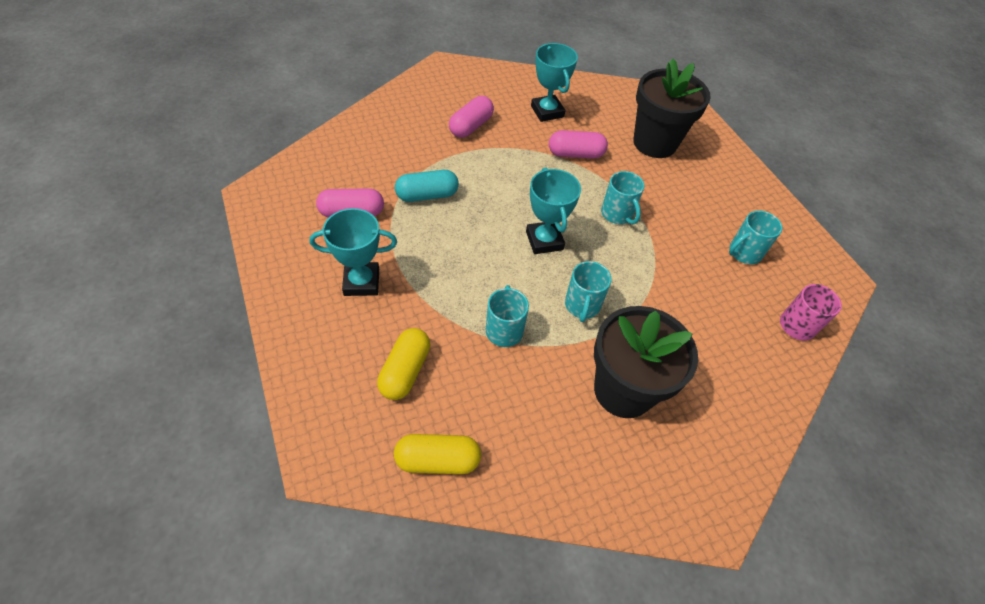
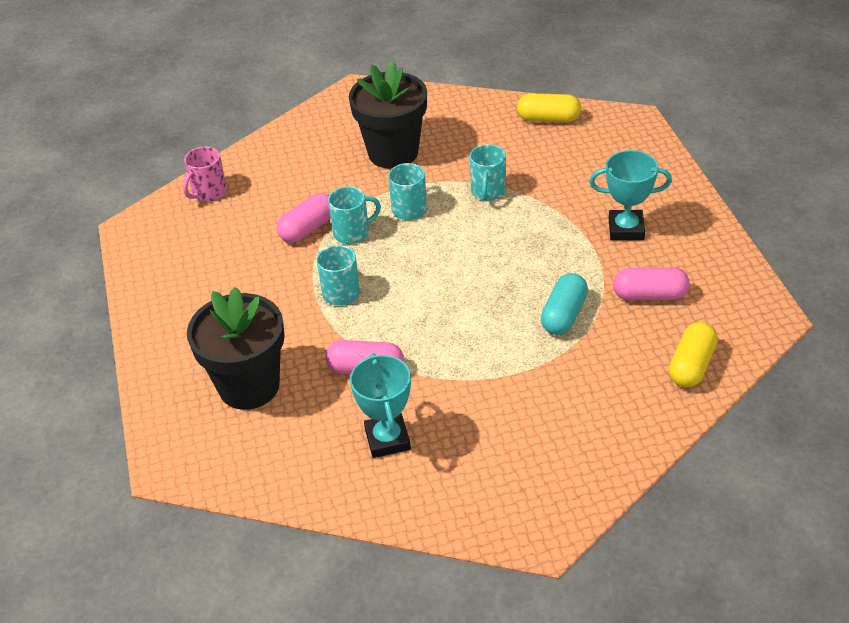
camera: 165 degrees left, 10 degrees down
yellow capsule [377,328,430,400] -> yellow capsule moved to [669,322,718,387]
turquoise capsule [395,170,459,202] -> turquoise capsule turned 60 degrees counterclockwise [541,273,588,335]
pink capsule [449,96,494,138] -> pink capsule moved to [277,193,331,243]
turquoise trophy [526,168,581,254] -> none
turquoise mug [729,210,782,264] -> turquoise mug moved to [328,186,381,244]

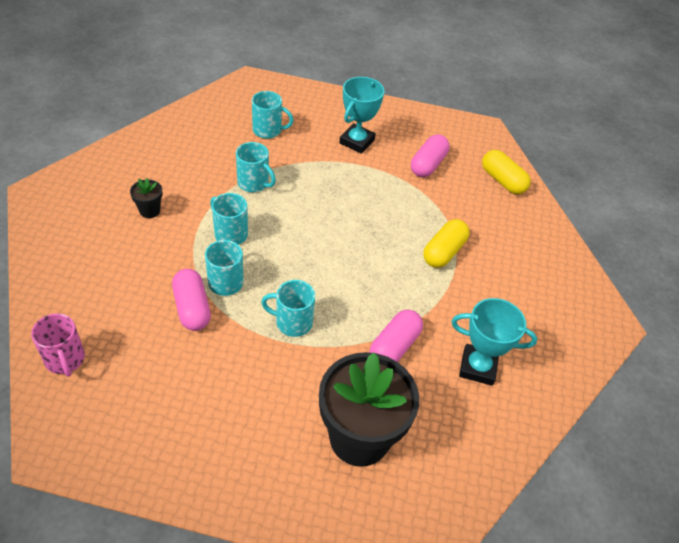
camera: 70 degrees left, 5 degrees up
black flower pot [349,61,427,169] -> black flower pot [130,178,162,218], size x0.41
yellow capsule [517,93,581,122] -> yellow capsule moved to [423,219,470,268]
turquoise capsule [541,273,588,335] -> none
none -> turquoise mug [252,91,294,139]

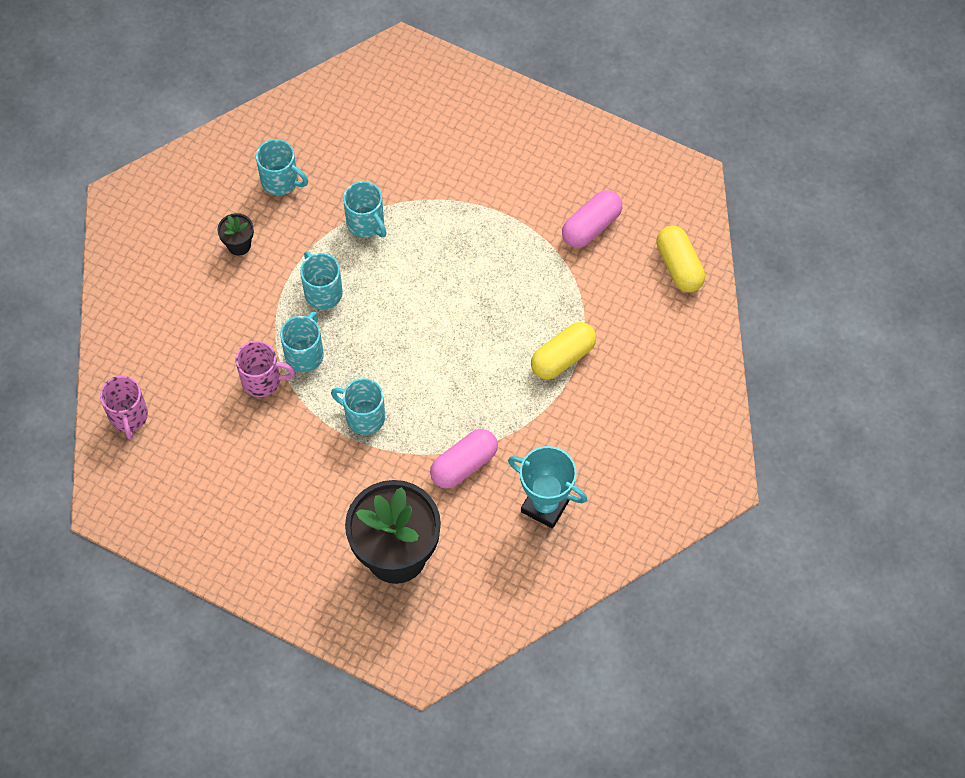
camera: 20 degrees right, 15 degrees up
pink capsule [172,269,211,331] -> pink mug [236,341,295,397]
turquoise mug [252,91,294,139] -> turquoise mug moved to [256,139,308,196]
turquoise trophy [339,77,384,154] -> none

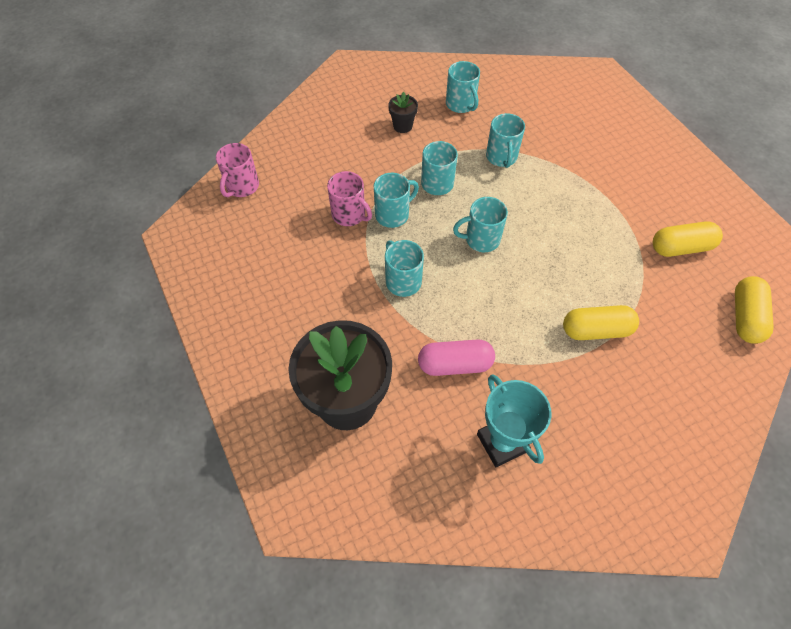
camera: 35 degrees right, 5 degrees down
pink capsule [562,190,622,248] -> yellow capsule [653,221,723,257]
none -> turquoise mug [453,197,508,252]

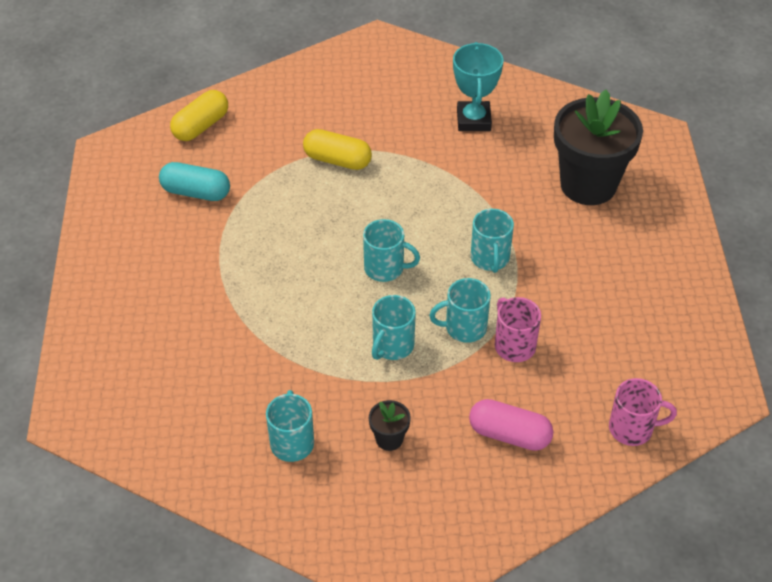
camera: 155 degrees left, 10 degrees down
pink mug [216,143,259,197] -> pink mug turned 45 degrees clockwise [609,378,677,446]
pink capsule [418,339,495,376] -> pink capsule moved to [469,399,553,451]
turquoise mug [486,113,525,168] -> none
yellow capsule [653,221,723,257] -> turquoise capsule [159,162,230,201]

